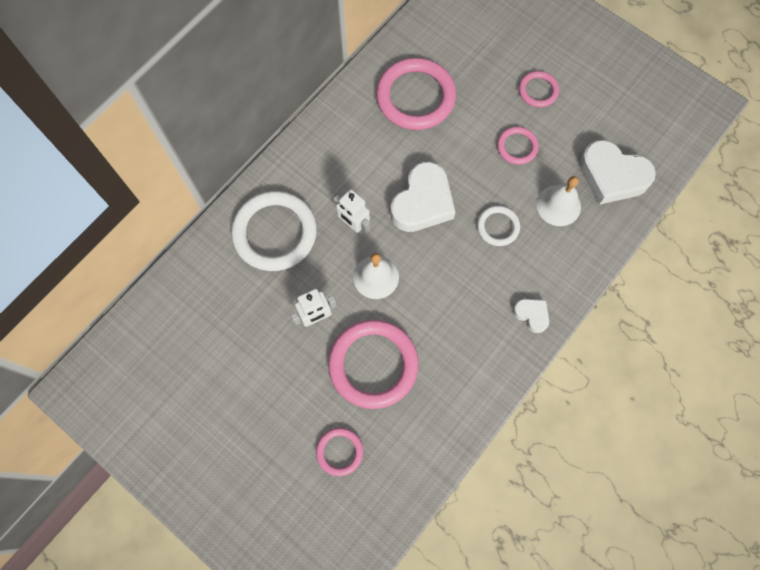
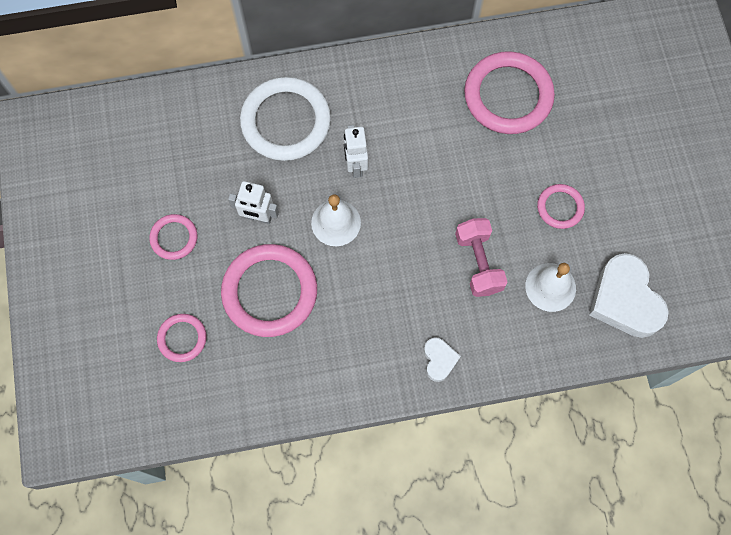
camera: 40 degrees right, 0 degrees up
white heart [390,162,455,232] -> none
white ring [477,206,520,246] -> pink dumbbell [455,218,507,297]
pink ring [519,71,559,107] -> pink ring moved to [149,214,197,260]

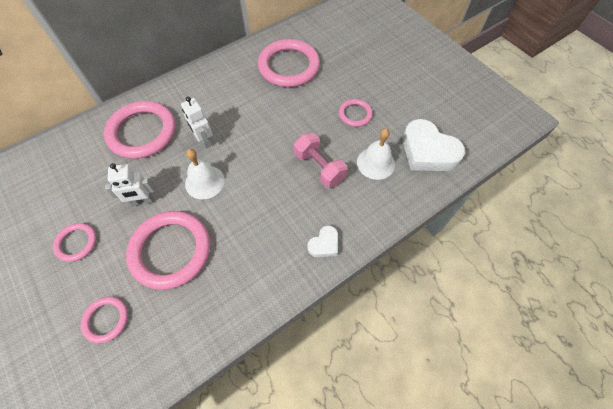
camera: 25 degrees left, 10 degrees down
white ring [240,77,331,161] -> pink ring [104,101,175,159]
white heart [424,337,461,382] -> white heart turned 75 degrees clockwise [307,225,338,257]

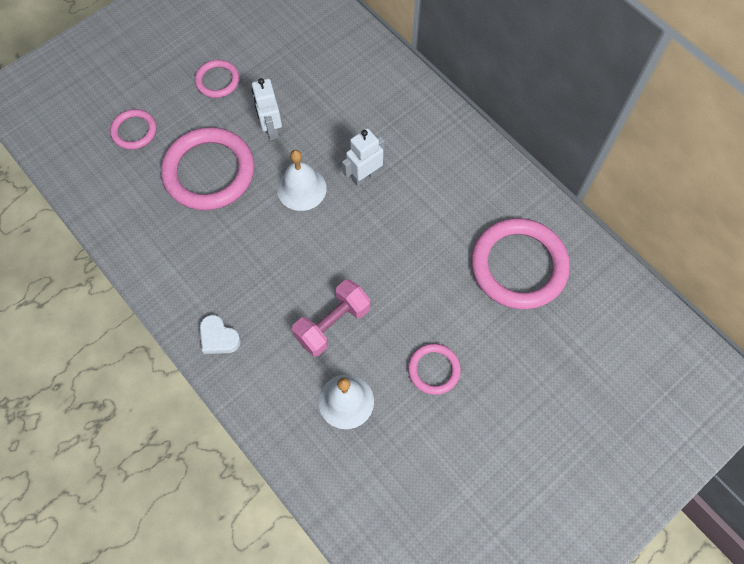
camera: 85 degrees right, 5 degrees up
pink ring [104,101,175,159] -> none
white heart [403,119,465,171] -> none

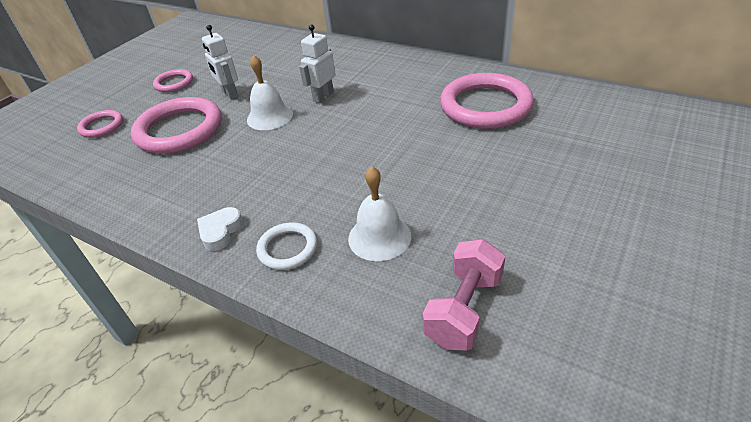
camera: 15 degrees left, 25 degrees down
white heart [200,315,241,354] -> white heart turned 90 degrees clockwise [197,207,243,251]
pink dumbbell [292,279,371,357] -> pink dumbbell moved to [423,239,505,351]
pink ring [408,343,461,395] -> none
none -> white ring [256,222,317,270]

